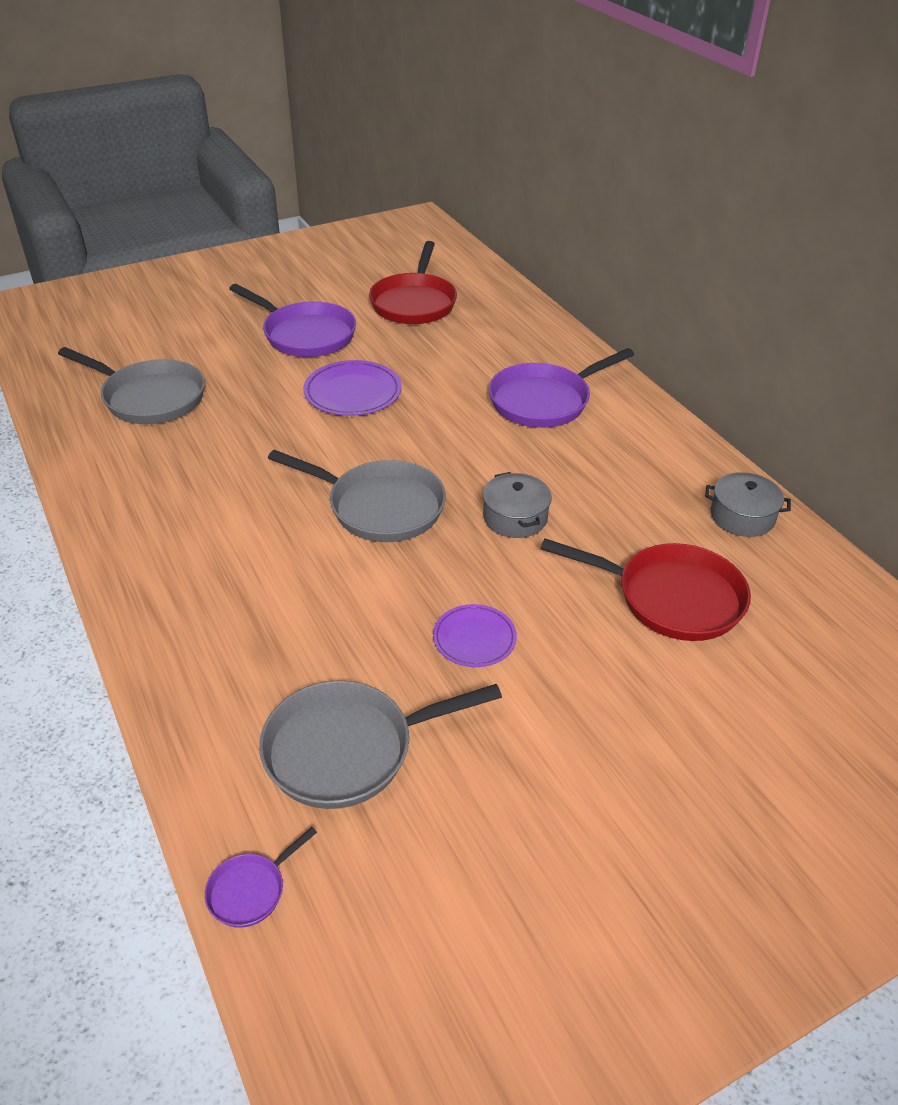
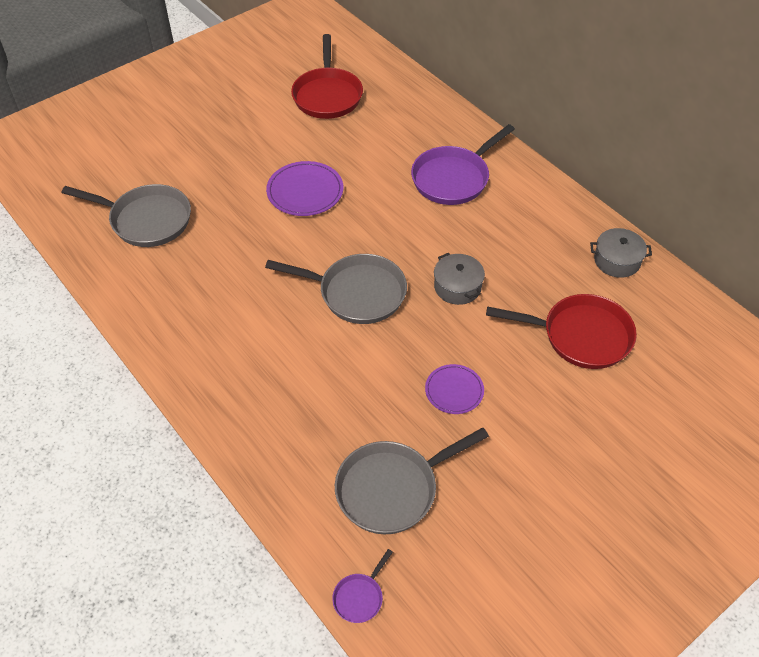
camera: 10 degrees left, 10 degrees up
purple pan [229,284,356,357] -> none

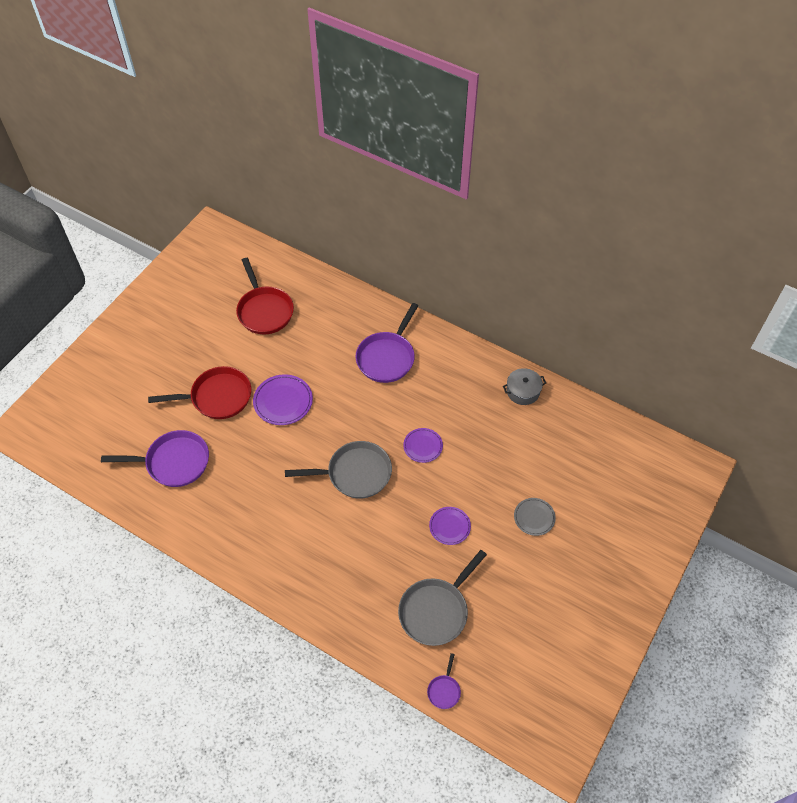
camera: 20 degrees left, 5 degrees up
grey pan [62,184,191,247] -> purple pan [101,430,209,487]
grey pot [434,253,485,305] -> purple plate [403,428,443,463]
red pan [486,294,637,369] -> red pan moved to [148,366,251,419]
none -> grey plate [514,498,556,536]

